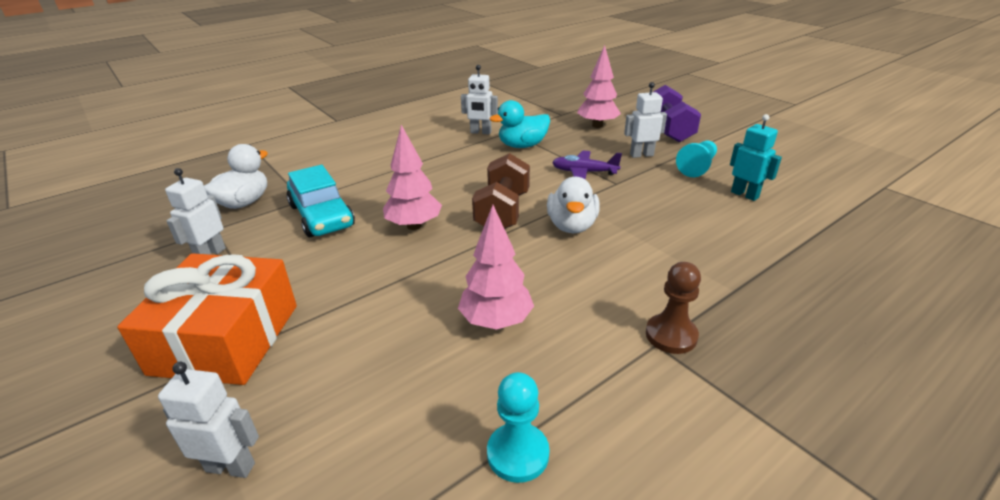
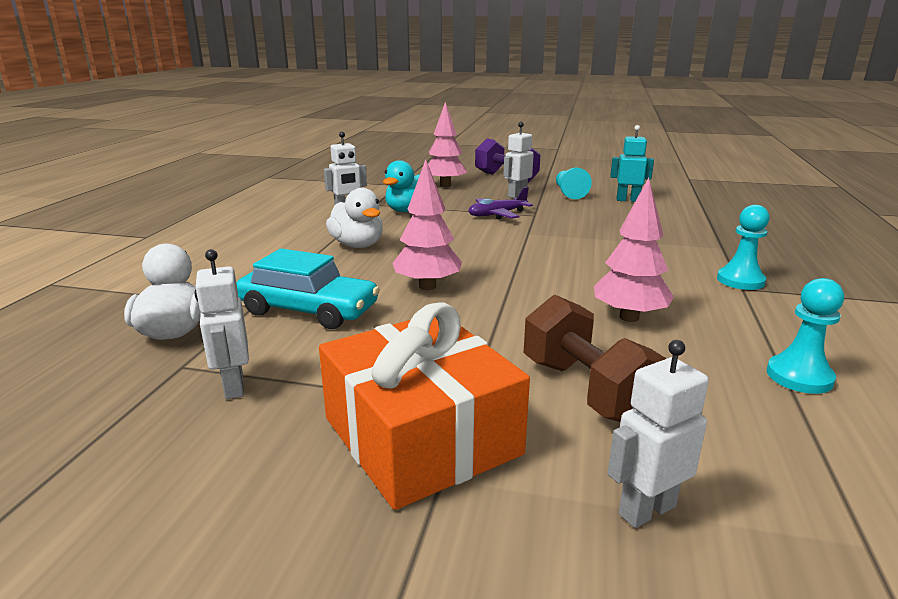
camera: 40 degrees left, 10 degrees down
brown dumbbell [472,153,530,229] -> brown dumbbell moved to [524,295,667,422]
white duck [547,177,600,233] -> white duck moved to [326,188,383,248]
brown pawn [646,262,701,354] -> turquoise pawn [717,205,770,290]

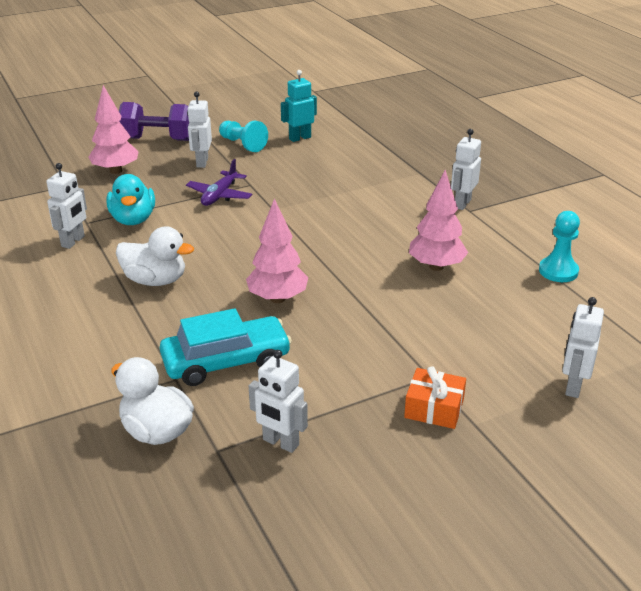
camera: 40 degrees left, 10 degrees up
orange gift [319,302,530,510] -> orange gift [404,366,466,429], size x0.48
brown dumbbell [524,295,667,422] -> none
turquoise pawn [717,205,770,290] -> white robot [451,129,481,210]

